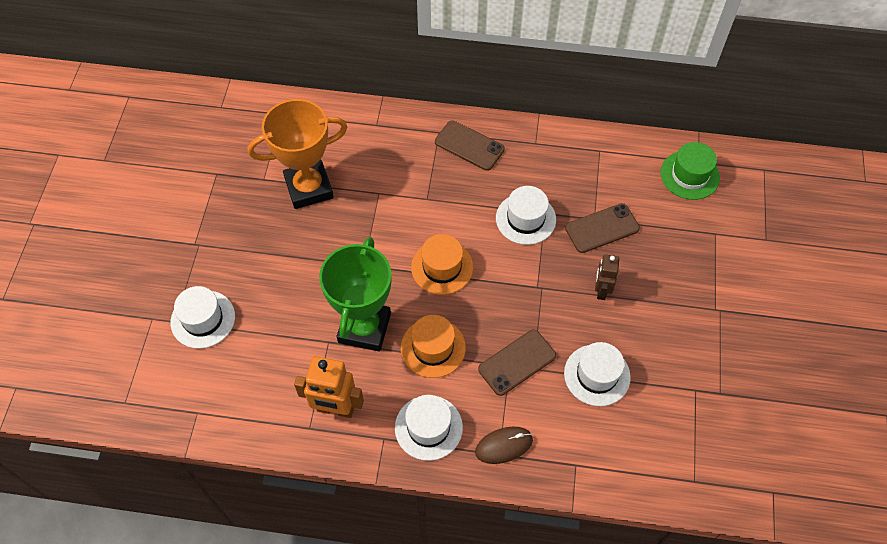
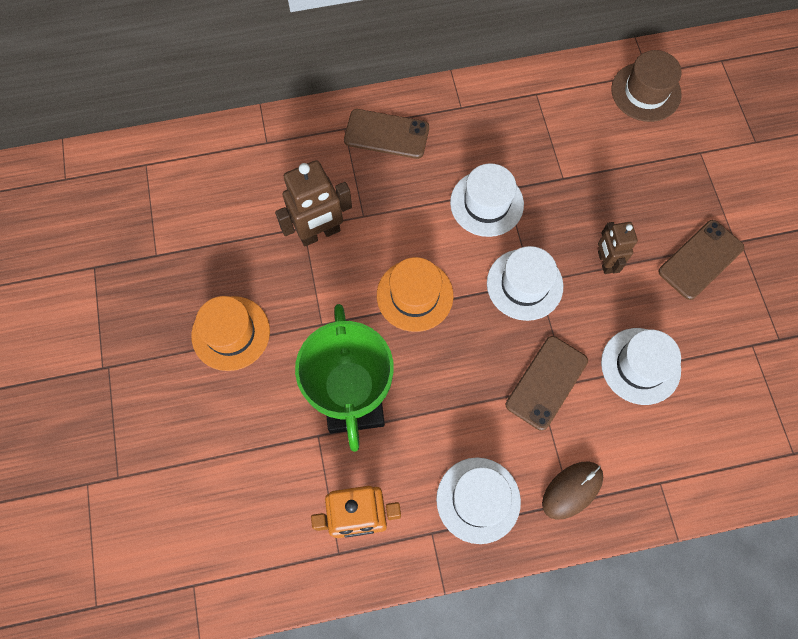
camera: 20 degrees left, 10 degrees up
white hat [171,286,235,349] -> white hat moved to [487,246,563,321]
orange trophy [248,99,348,209] -> none
orange hat [401,315,466,378] -> orange hat moved to [191,296,270,371]
brown phone [565,203,640,253] -> brown phone moved to [658,220,744,300]
green hat [661,142,720,200] -> brown hat [611,50,682,122]
none -> brown robot [275,160,352,246]

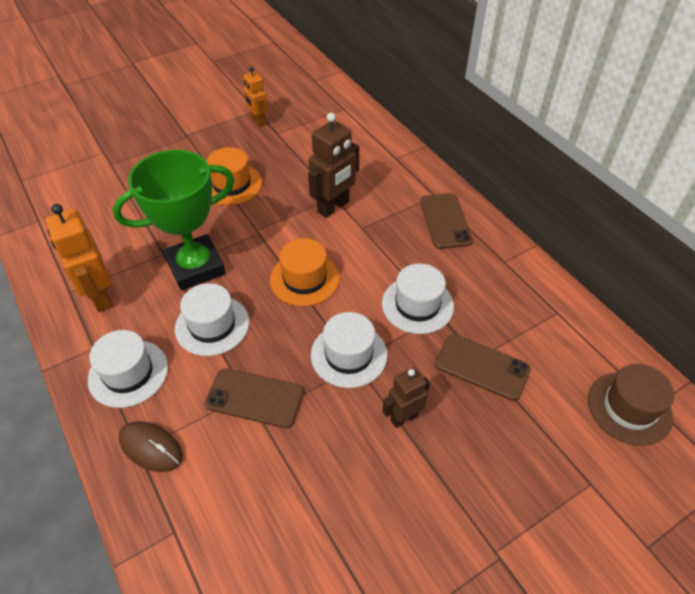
camera: 70 degrees right, 20 degrees down
brown robot [275,160,352,246] -> brown robot turned 90 degrees counterclockwise [308,113,359,218]
white hat [601,328,681,405] -> white hat moved to [175,283,249,356]
brown phone [658,220,744,300] -> brown phone moved to [435,334,531,401]
none -> orange robot [243,66,268,127]

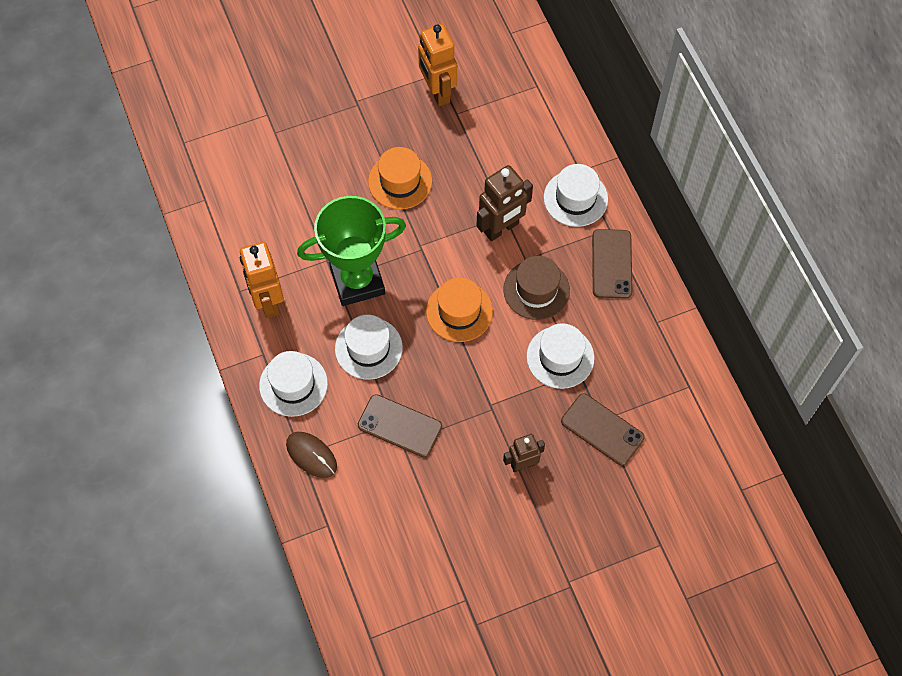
camera: 10 degrees right, 15 degrees up
orange robot [243,66,268,127] -> orange robot [418,24,457,106], size x1.60
white hat [311,312,387,388] -> white hat moved to [544,164,608,227]
brown hat [588,364,674,446] -> brown hat moved to [503,256,570,320]

